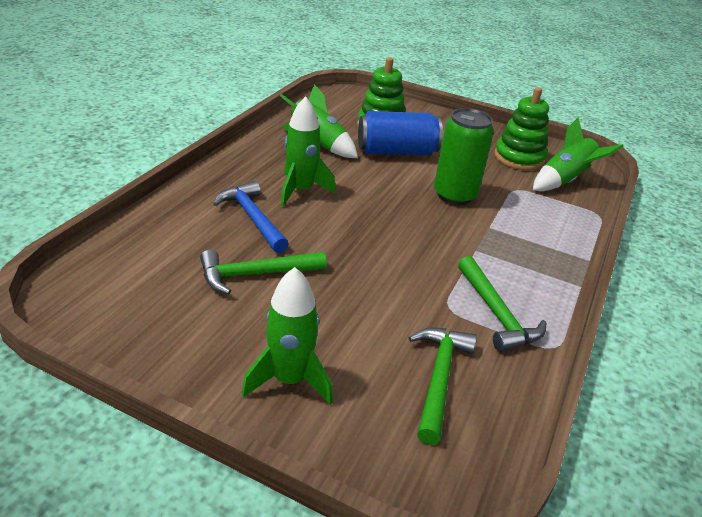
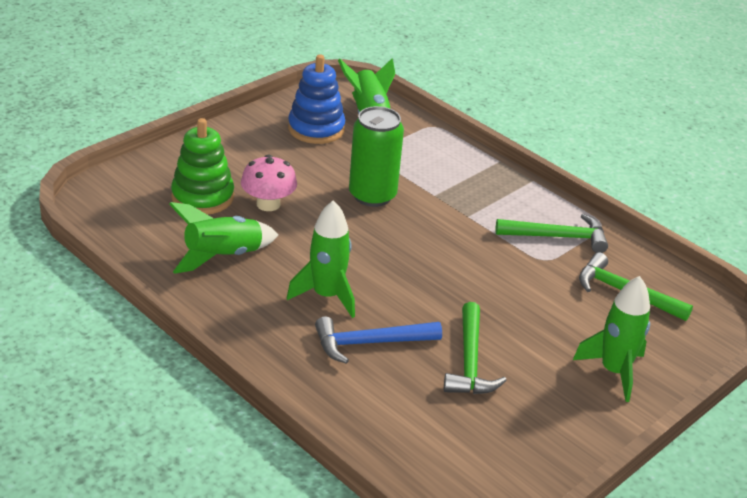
camera: 70 degrees left, 0 degrees up
blue can [358,111,443,155] -> pink mushroom [241,155,297,211]
green stacking toy [494,87,549,170] -> blue stacking toy [288,54,345,144]

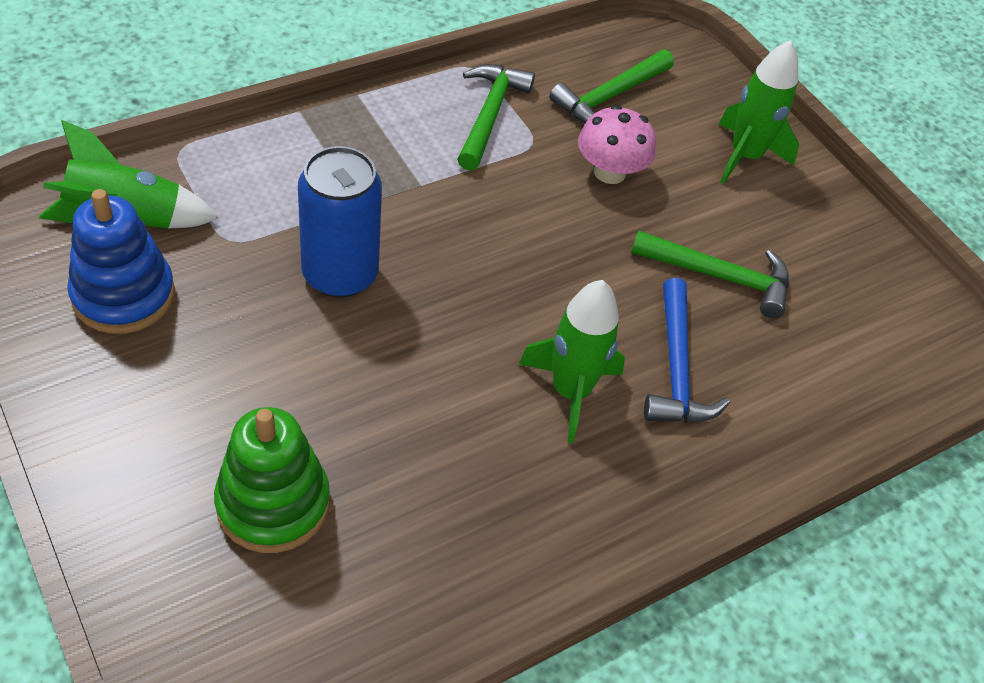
camera: 80 degrees left, 15 degrees up
green rocket [169,202,278,274] -> none
pink mushroom [241,155,297,211] -> pink mushroom moved to [578,105,656,184]
green can [349,106,404,207] -> blue can [298,146,382,297]

